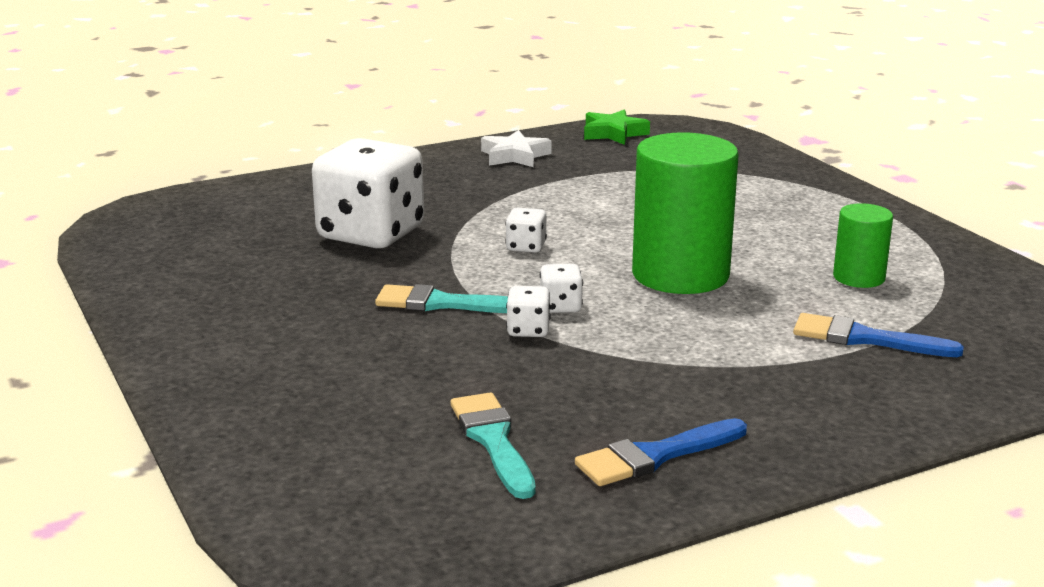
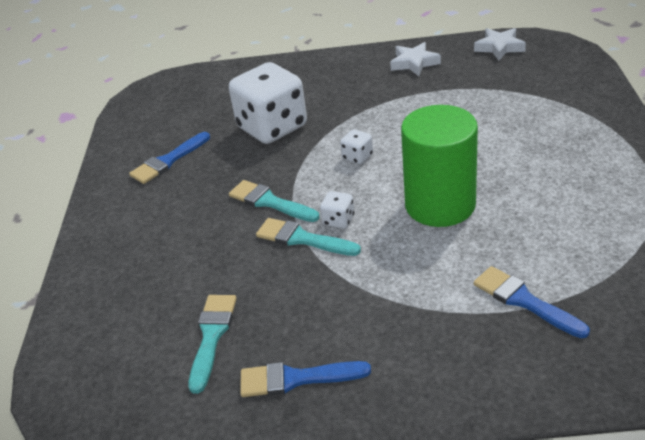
camera: 30 degrees right, 15 degrees up
white dice [506,286,551,337] -> turquoise brush [256,218,361,256]
green star [584,110,650,145] -> white star [474,28,526,60]
green cylinder [833,203,893,288] -> none
none -> blue brush [129,132,210,184]

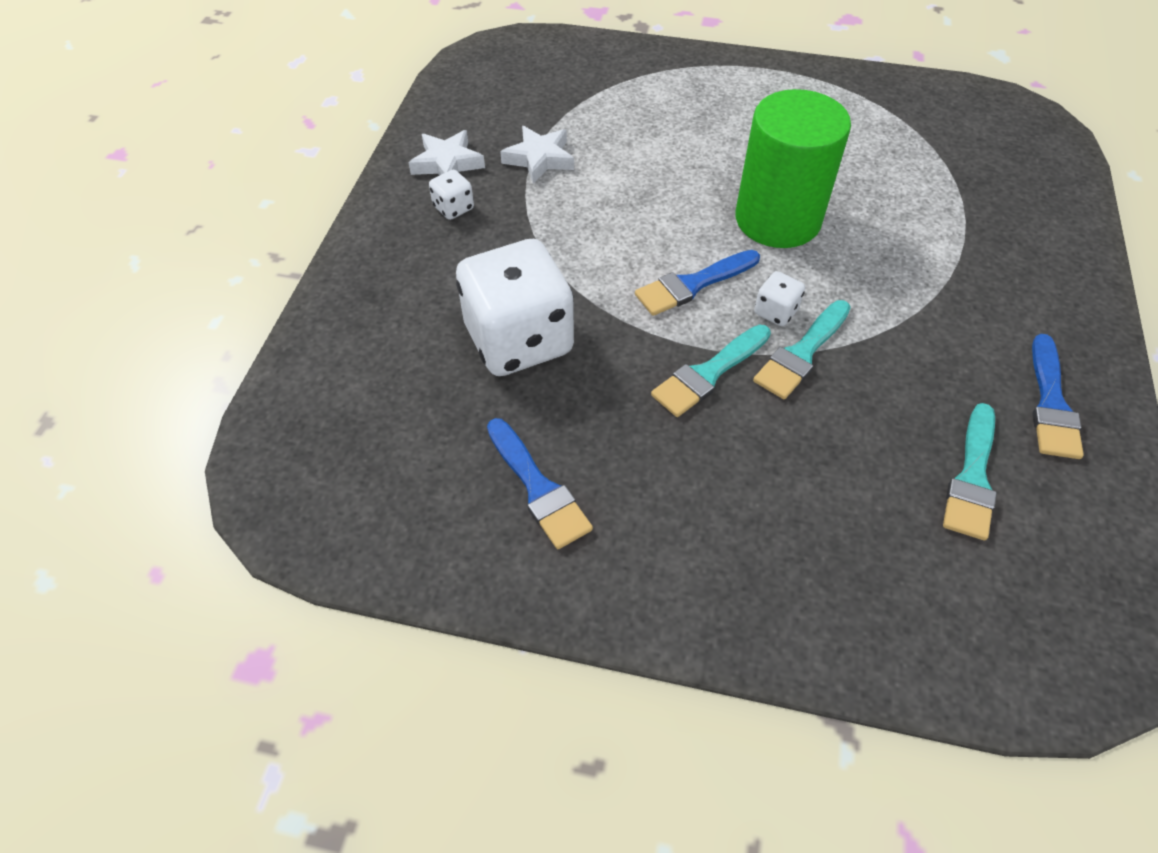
camera: 80 degrees left, 15 degrees up
turquoise brush [189,295,237,394] -> turquoise brush turned 90 degrees counterclockwise [943,403,997,541]
white dice [340,129,373,164] -> white dice moved to [429,169,474,220]
white star [474,28,526,60] -> white star moved to [500,126,574,184]
blue brush [474,266,590,338] -> blue brush moved to [635,250,760,316]

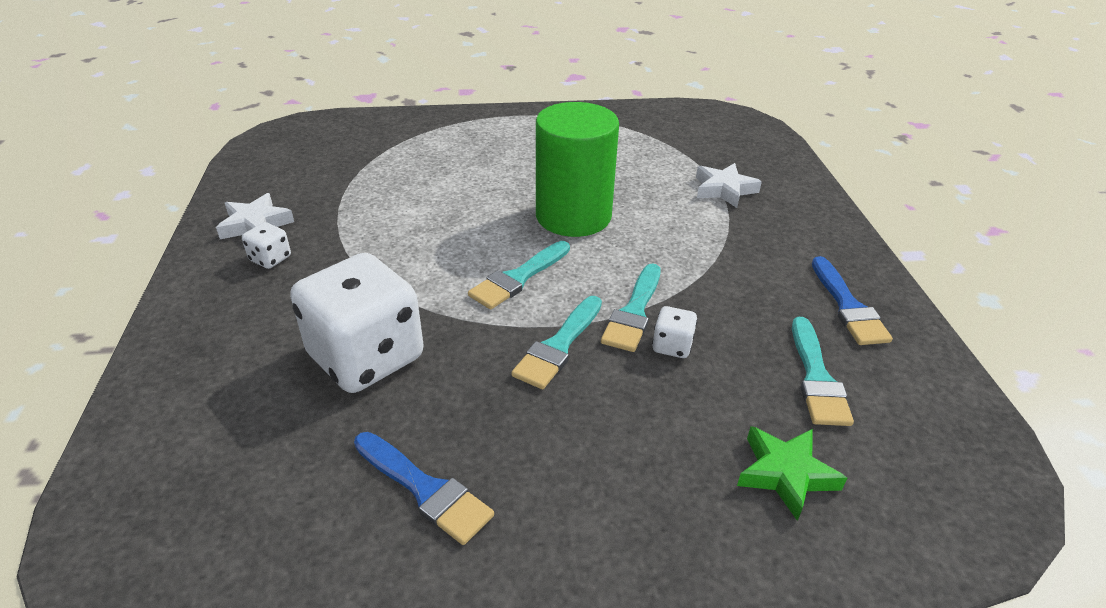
camera: 20 degrees left, 15 degrees down
white star [500,126,574,184] -> white star moved to [696,163,762,208]
blue brush [635,250,760,316] -> turquoise brush [468,241,570,309]
white dice [754,271,805,326] -> white dice moved to [652,306,697,358]
none -> green star [737,426,847,521]

